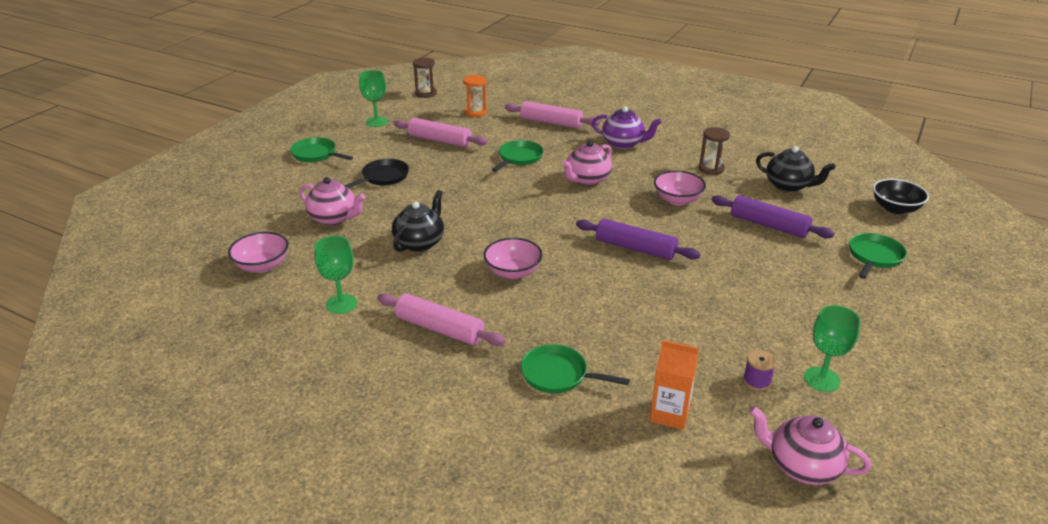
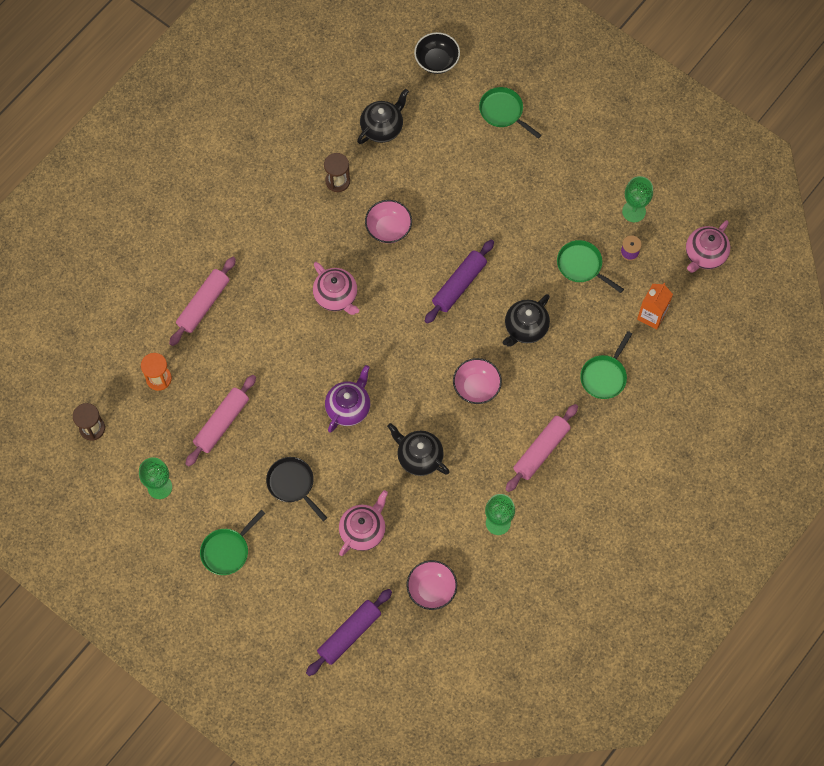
camera: 80 degrees left, 35 degrees up
green pan [492,140,544,171] -> green pan moved to [557,240,624,293]
purple teapot [592,106,662,149] -> purple teapot moved to [325,365,370,433]
purple rolling pin [712,195,834,238] -> purple rolling pin moved to [306,589,392,676]
none -> black teapot [503,294,550,347]

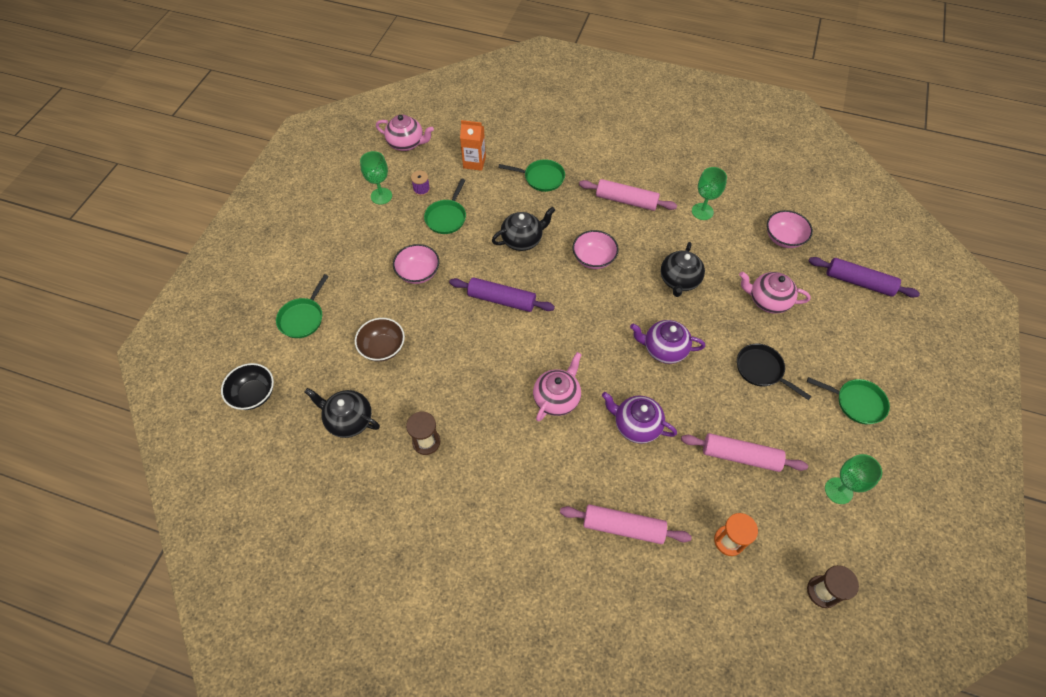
camera: 110 degrees left, 10 degrees down
black pan [266,457,327,521] -> black pan turned 105 degrees clockwise [737,344,812,400]
pink bowl [365,200,412,243] -> pink bowl moved to [393,244,439,284]
black teapot [503,294,550,347] -> black teapot turned 45 degrees counterclockwise [492,207,555,251]
none -> brown bowl [355,318,405,362]
none -> purple teapot [602,392,677,444]

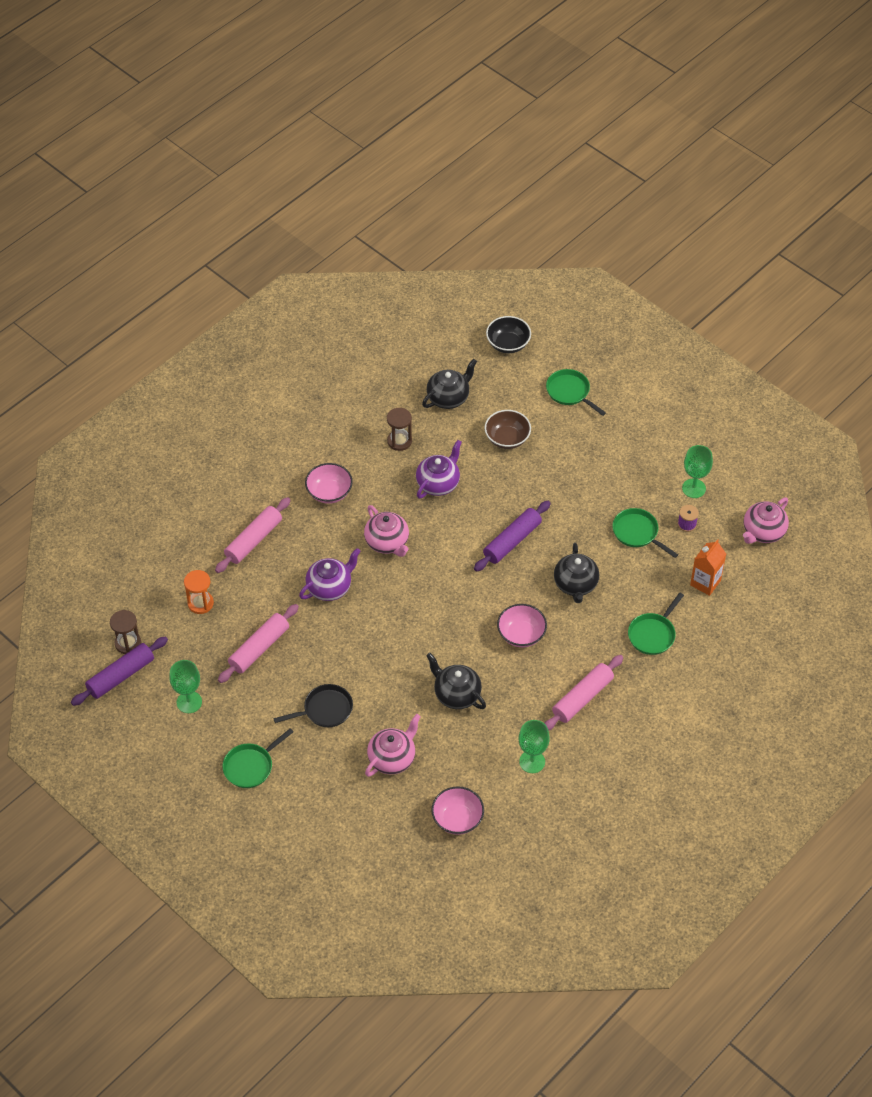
camera: 115 degrees right, 5 degrees down
pink bowl [393,244,439,284] -> pink bowl moved to [305,463,353,504]
purple teapot [630,320,705,364] -> purple teapot moved to [416,440,462,499]
purple rolling pin [809,257,920,298] -> purple rolling pin moved to [71,636,168,706]

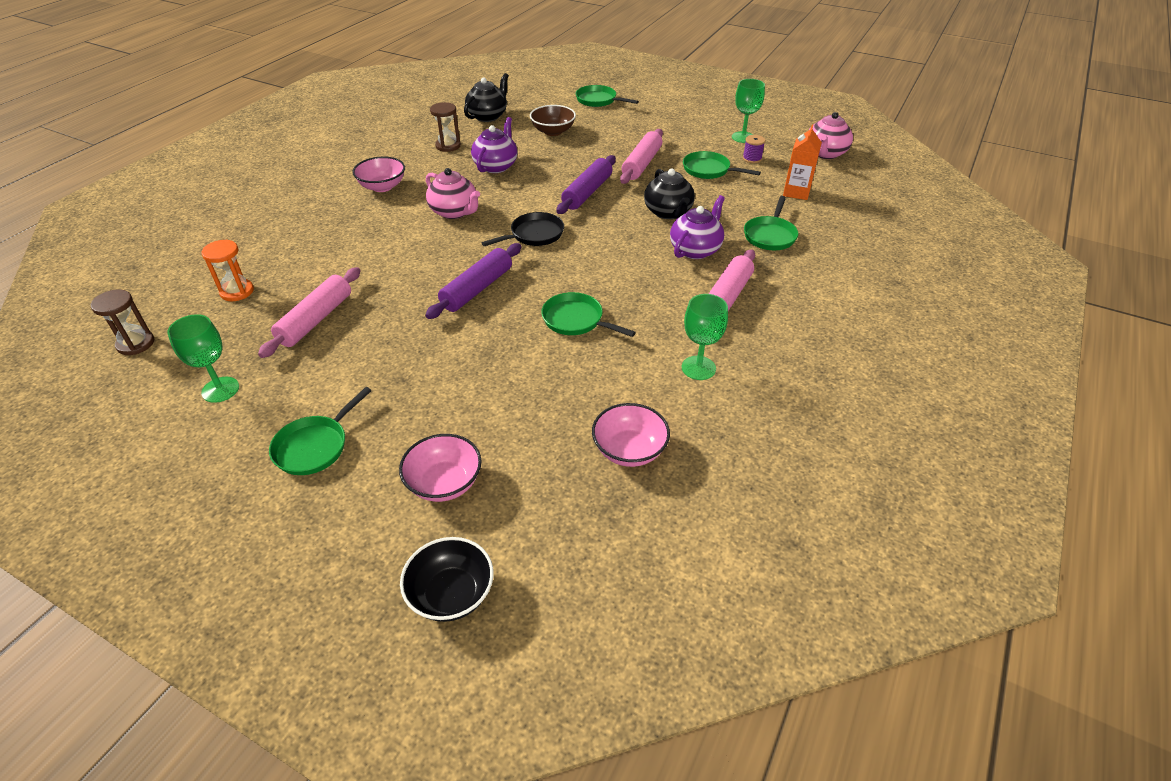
camera: 15 degrees left, 10 degrees down
purple rolling pin [71,636,168,706] -> purple rolling pin moved to [425,243,521,319]
pink rolling pin [215,497,290,573] -> pink rolling pin moved to [620,129,663,184]
black pan [273,684,353,727] -> black pan moved to [481,212,564,246]
purple teapot [299,548,361,601] -> purple teapot moved to [670,195,725,259]
pink teapot [365,714,421,777] -> none
black teapot [426,653,486,709] -> green pan [541,292,636,337]
black bowl [486,316,531,353] -> black bowl moved to [400,537,494,622]
pink bowl [497,604,547,647] -> pink bowl moved to [399,434,481,502]

